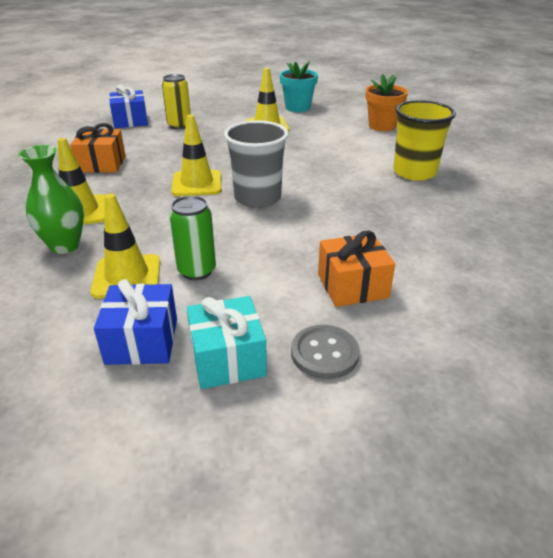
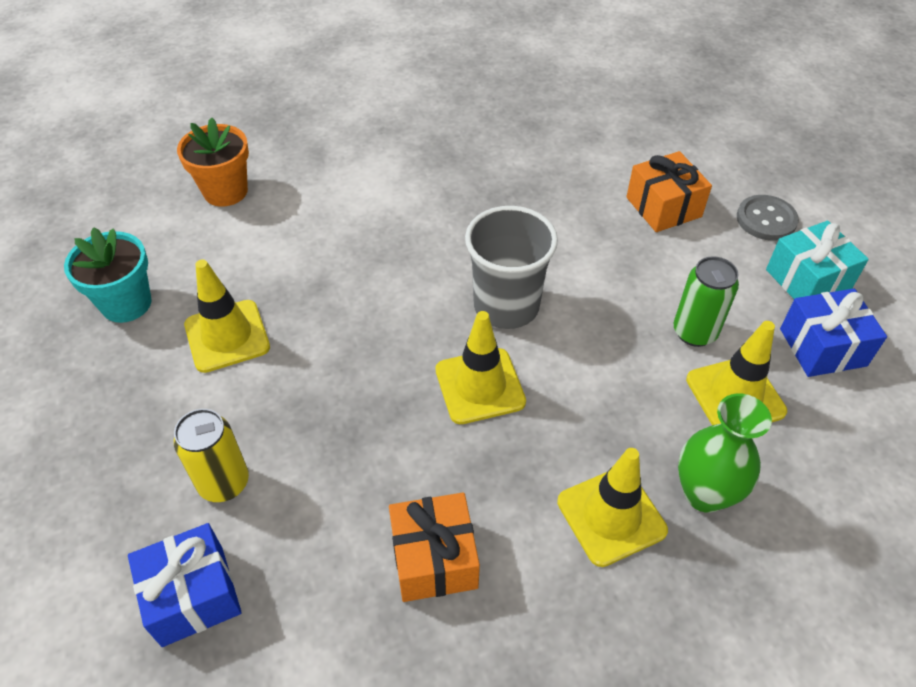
camera: 100 degrees left, 15 degrees up
yellow cup [393,100,456,181] -> none

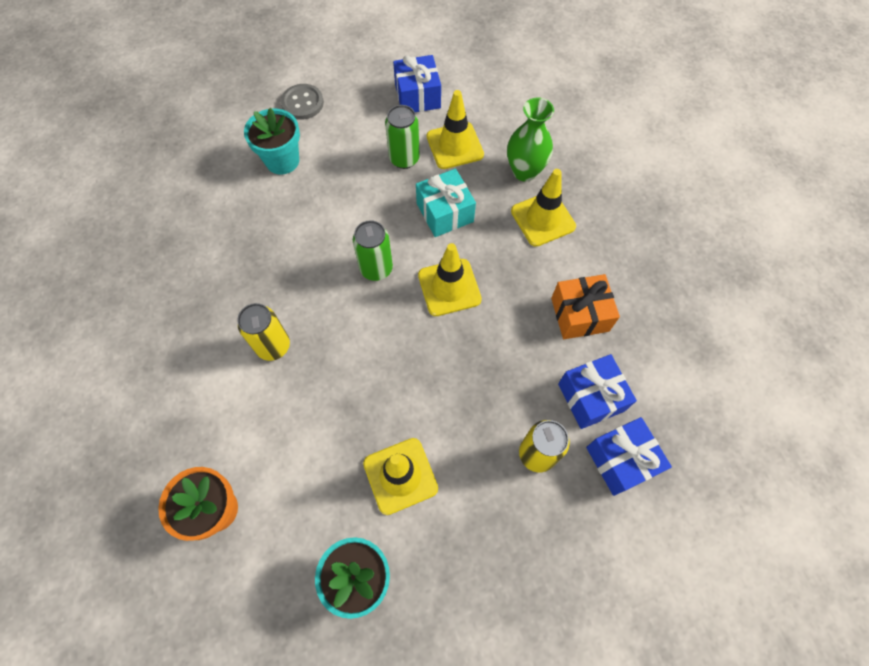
camera: 90 degrees left, 15 degrees up
grey cup [465,206,558,329] -> green can [353,220,393,281]
orange gift [626,151,712,232] -> turquoise flower pot [244,108,300,175]
turquoise gift [766,221,869,299] -> turquoise gift moved to [416,169,476,237]
none -> yellow can [237,303,290,361]
none -> blue gift [558,354,637,429]

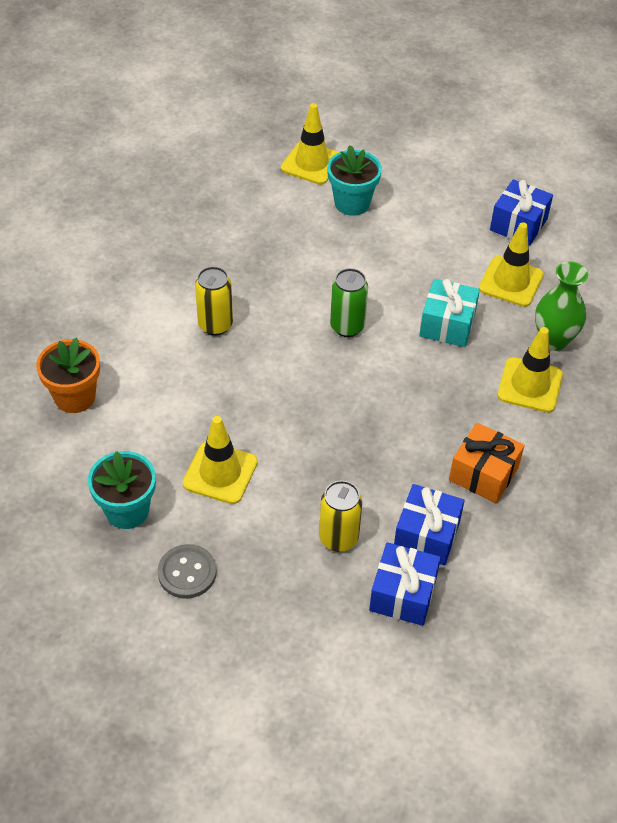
camera: 40 degrees right, 15 degrees down
grey button [281,84,324,120] -> grey button moved to [158,544,217,599]
green can [385,105,420,169] -> none
yellow traffic cone [418,243,482,316] -> yellow traffic cone moved to [281,103,339,185]

